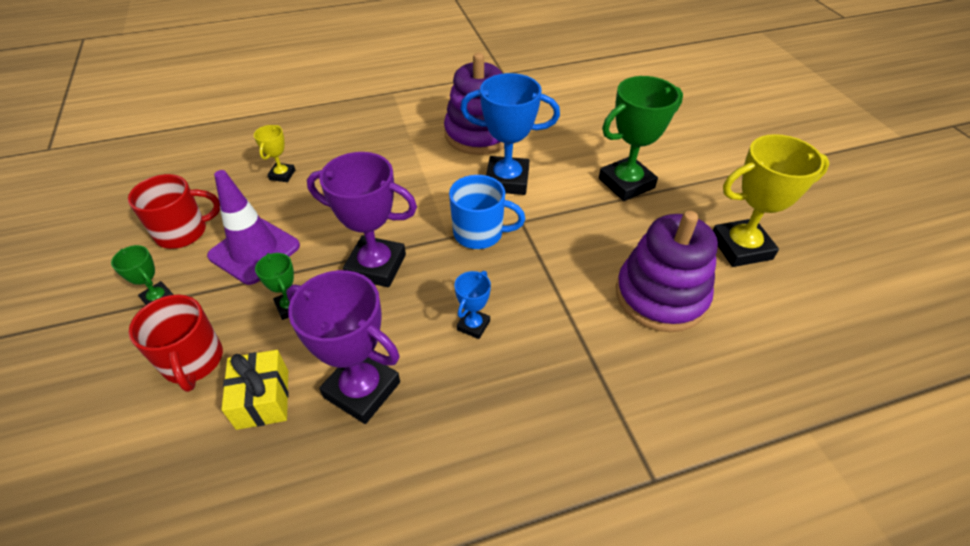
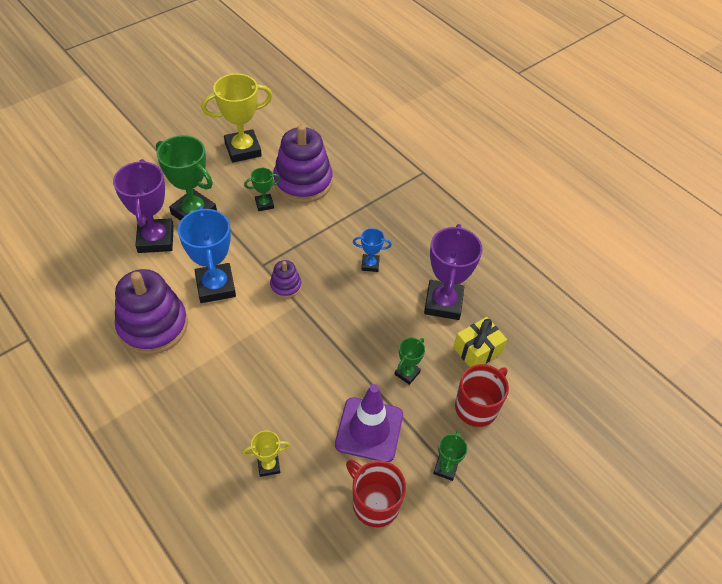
camera: 115 degrees left, 5 degrees up
purple trophy [307,152,417,287] -> purple trophy moved to [113,159,174,253]
blue mug [449,175,525,249] -> purple stacking toy [270,260,302,299]
yellow trophy [713,134,829,267] -> yellow trophy turned 75 degrees counterclockwise [201,74,272,163]
none -> green trophy [244,168,280,211]

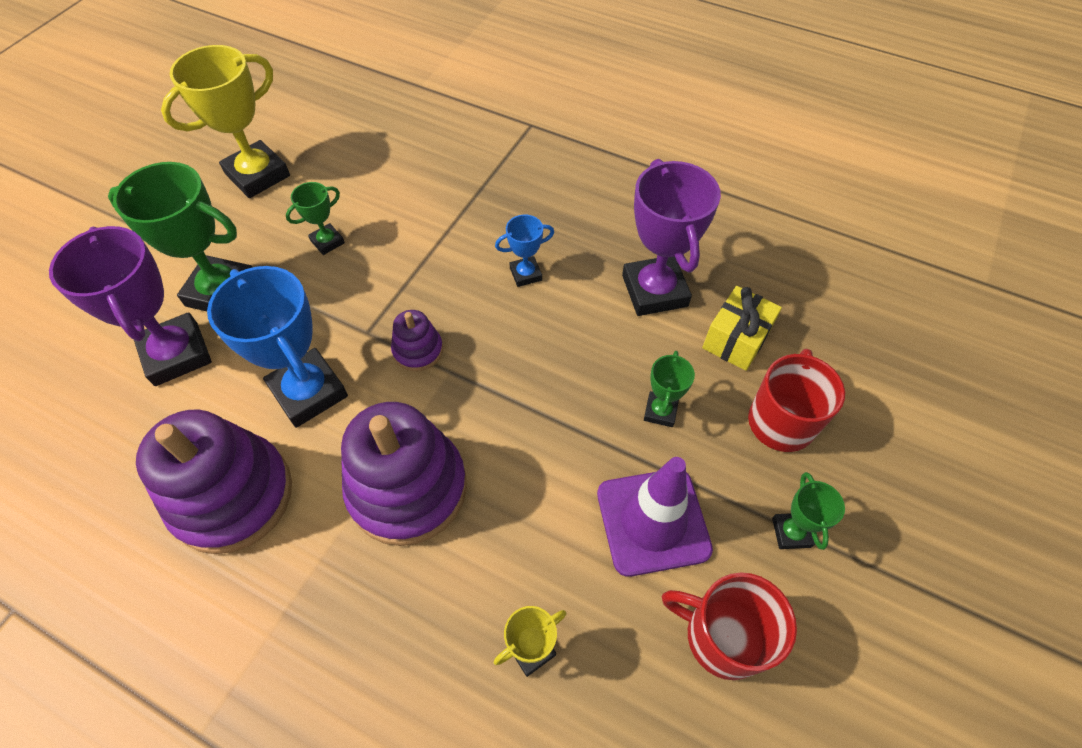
camera: 20 degrees left, 5 degrees up
purple stacking toy [273,124,333,203] -> purple stacking toy moved to [341,402,467,546]

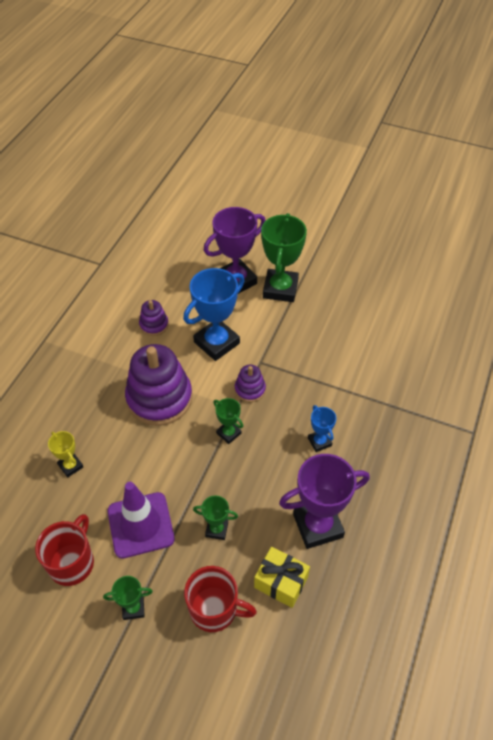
camera: 85 degrees right, 5 degrees down
purple stacking toy [136,410,292,554] -> purple stacking toy [139,300,169,336], size x0.48
yellow trophy [161,45,290,198] -> none
green trophy [286,182,345,255] -> green trophy moved to [214,398,243,444]

